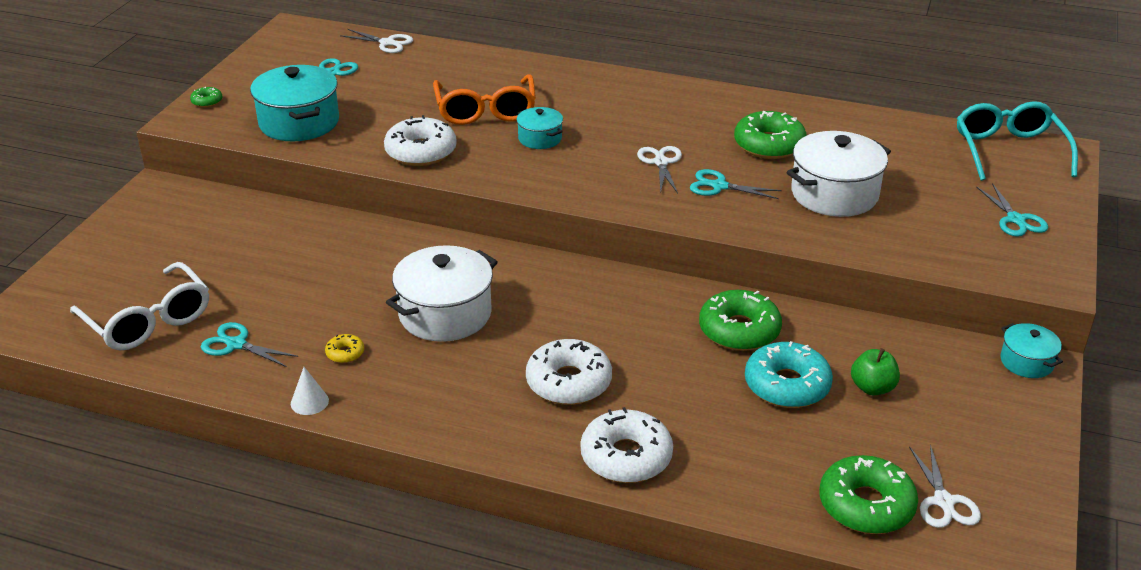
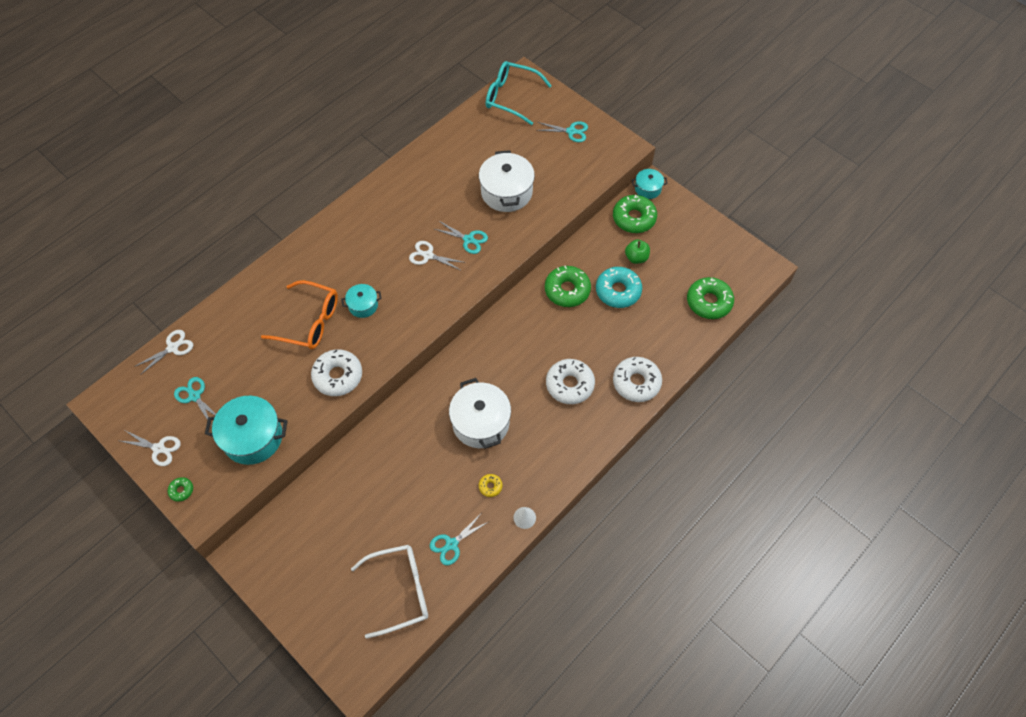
camera: 65 degrees left, 25 degrees up
turquoise scissors [690,169,782,199] -> turquoise scissors turned 105 degrees counterclockwise [435,221,488,254]
green donut [734,111,807,159] -> green donut moved to [613,195,657,233]
white scissors [909,445,981,528] -> white scissors moved to [121,431,181,466]

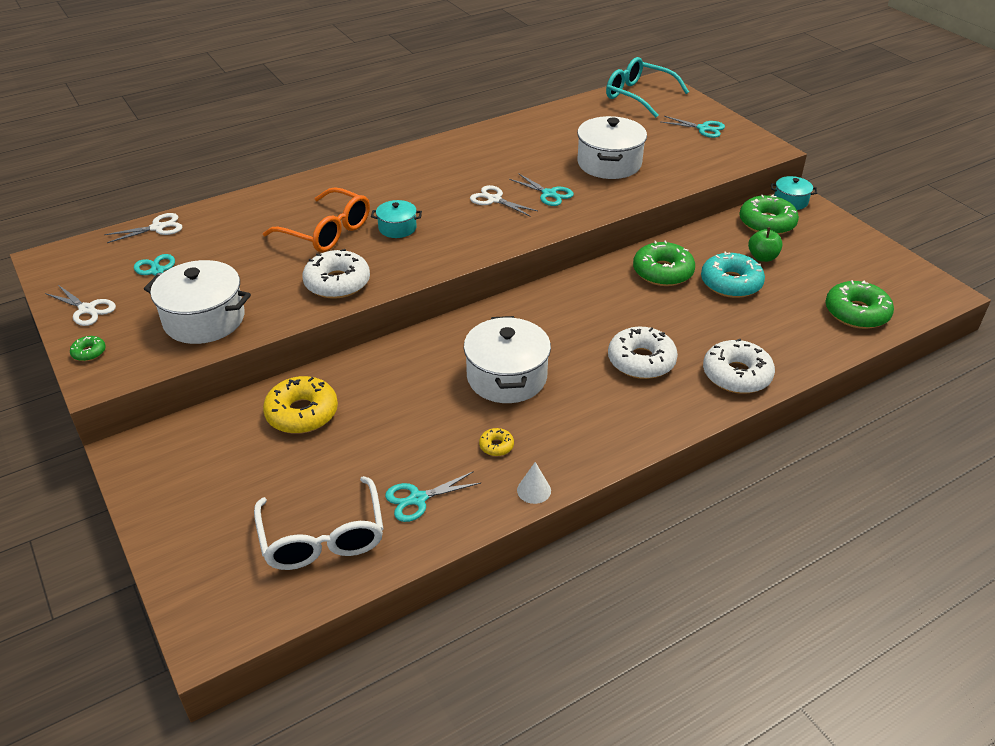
camera: 15 degrees right, 20 degrees down
turquoise pot [205,396,288,465] -> white pot [144,260,251,344]
white glasses [351,545,428,639] -> white glasses turned 75 degrees clockwise [254,476,384,570]
none -> yellow donut [263,376,338,434]

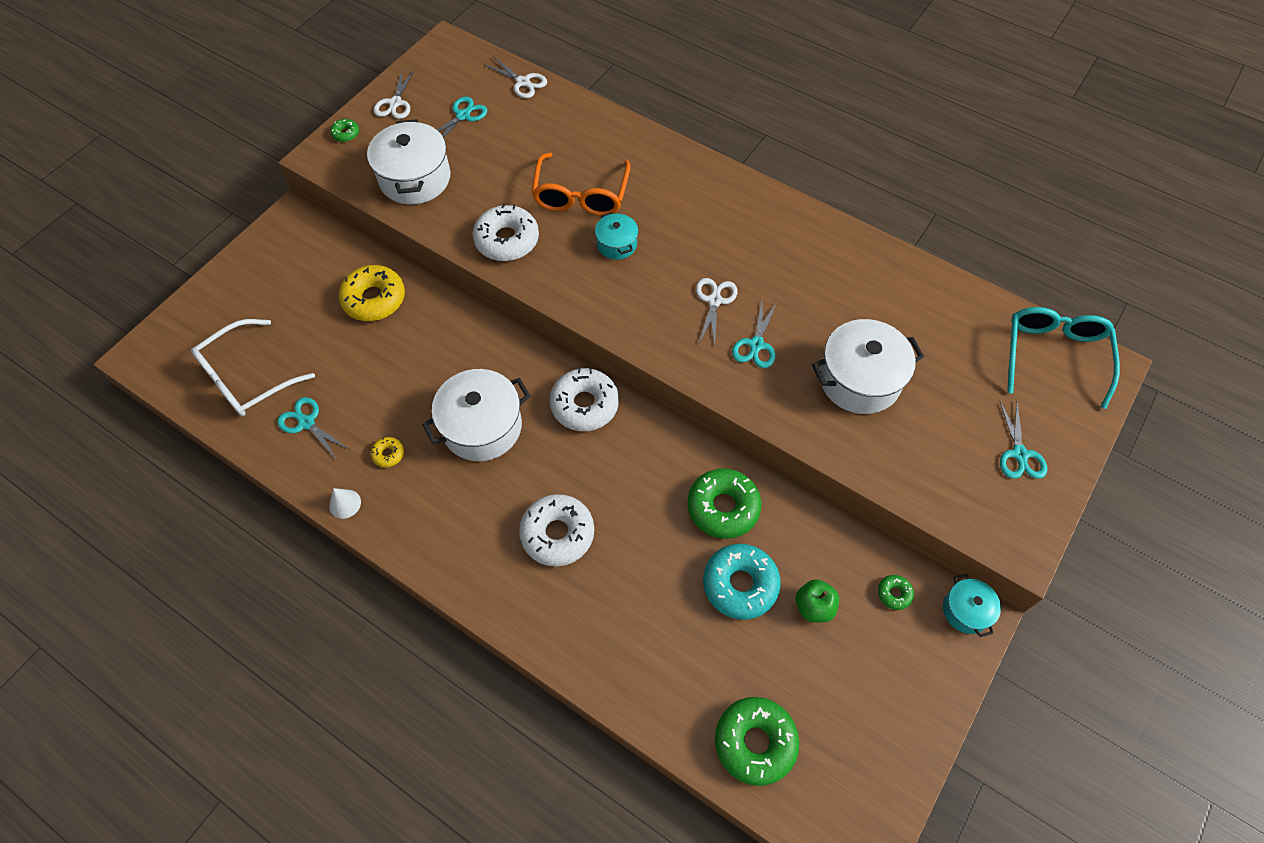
camera: 65 degrees right, 20 degrees up
white donut [703,338,775,394] -> white donut moved to [550,368,619,431]
green donut [739,194,799,235] -> green donut [878,575,914,610], size x0.46

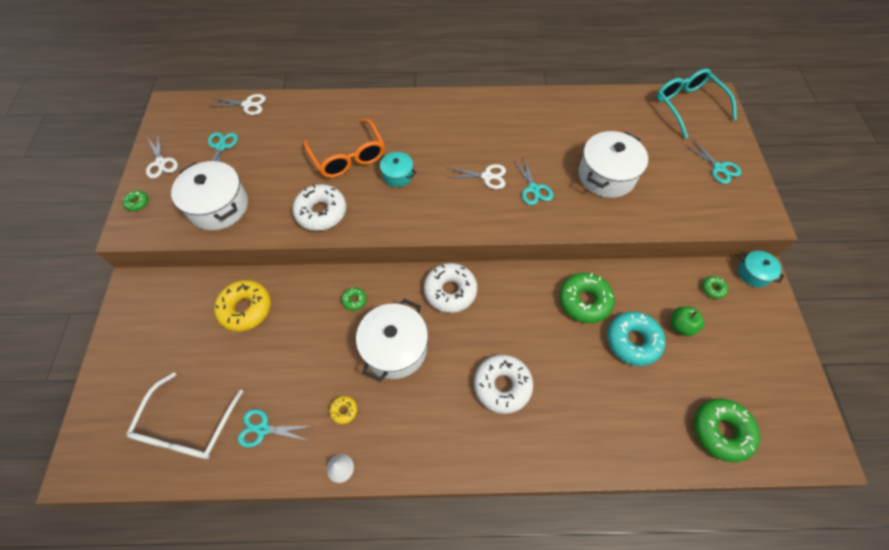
camera: 35 degrees left, 0 degrees up
white scissors [696,278,738,346] -> white scissors turned 120 degrees clockwise [446,164,506,189]
none -> green donut [342,287,367,311]

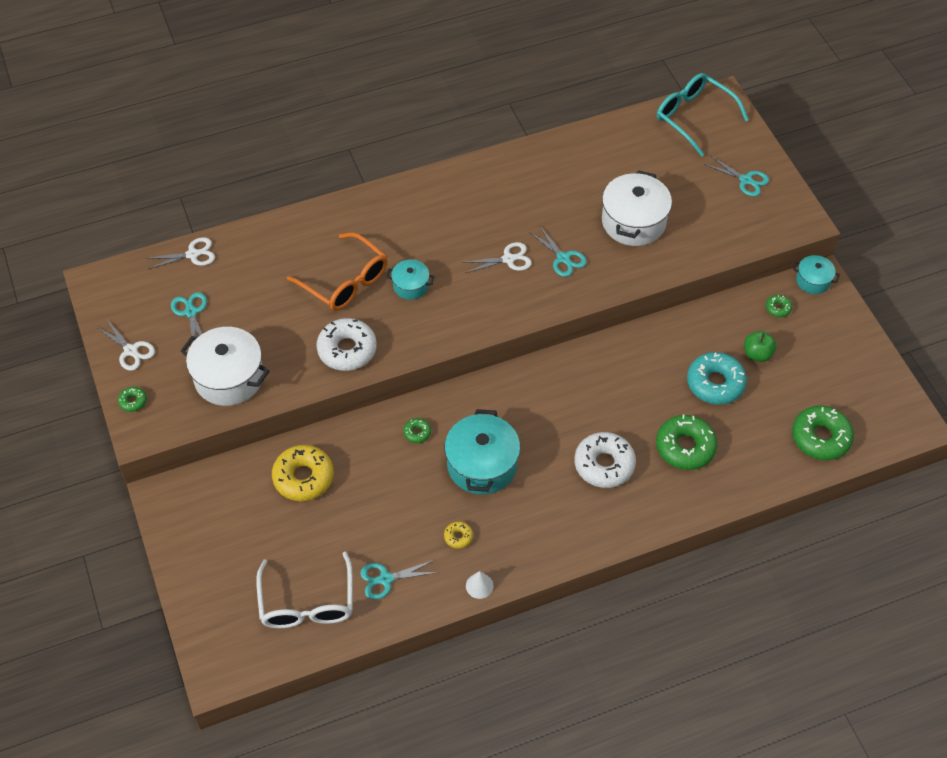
camera: 20 degrees left, 5 degrees down
white pot [356,299,428,382] -> turquoise pot [445,409,520,495]
white donut [424,263,477,313] -> none
green donut [559,273,615,323] -> green donut moved to [656,415,717,470]

